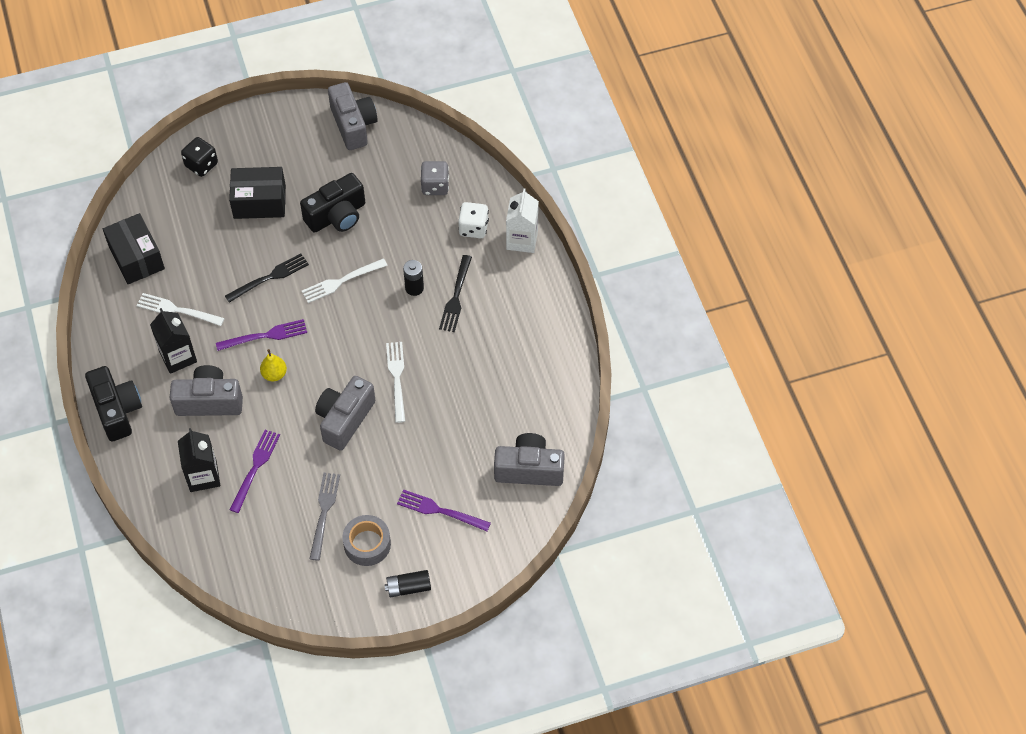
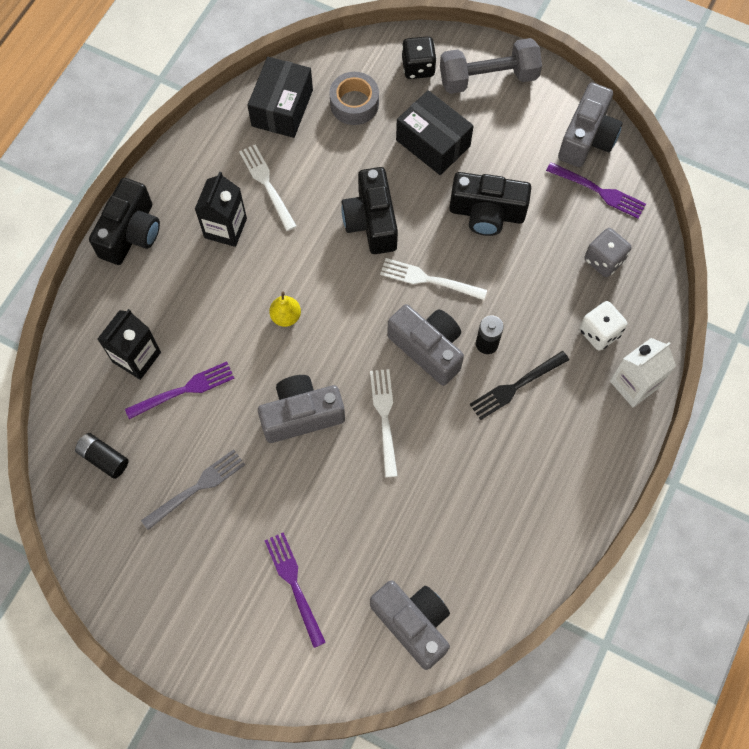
camera: 45 degrees right, 10 degrees up
grey camera [170,365,243,416] -> grey camera moved to [387,304,464,386]
purple fork [216,319,307,351] -> purple fork moved to [546,162,646,219]
black fork [225,253,309,303] -> black camera [341,167,398,254]
grey tape [342,515,391,566] -> grey tape moved to [329,72,379,125]
black battery [384,570,431,598] -> black battery moved to [75,433,129,479]
white fork [386,342,405,423] -> white fork turned 45 degrees counterclockwise [370,369,397,477]
none -> grey dumbbell [440,38,542,94]

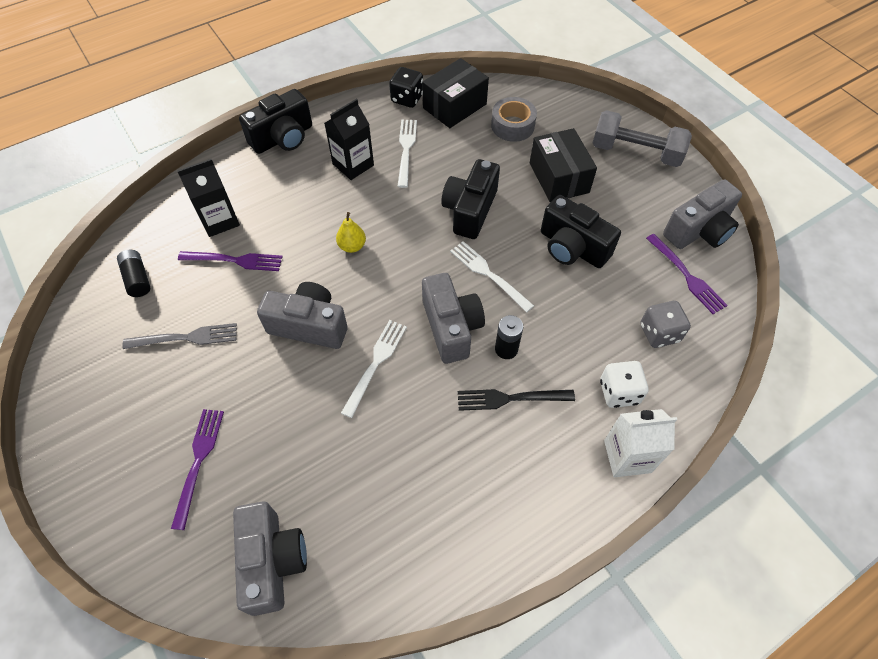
camera: 30 degrees right, 10 degrees down
black dice [402,36,437,79] -> black dice moved to [389,67,423,108]

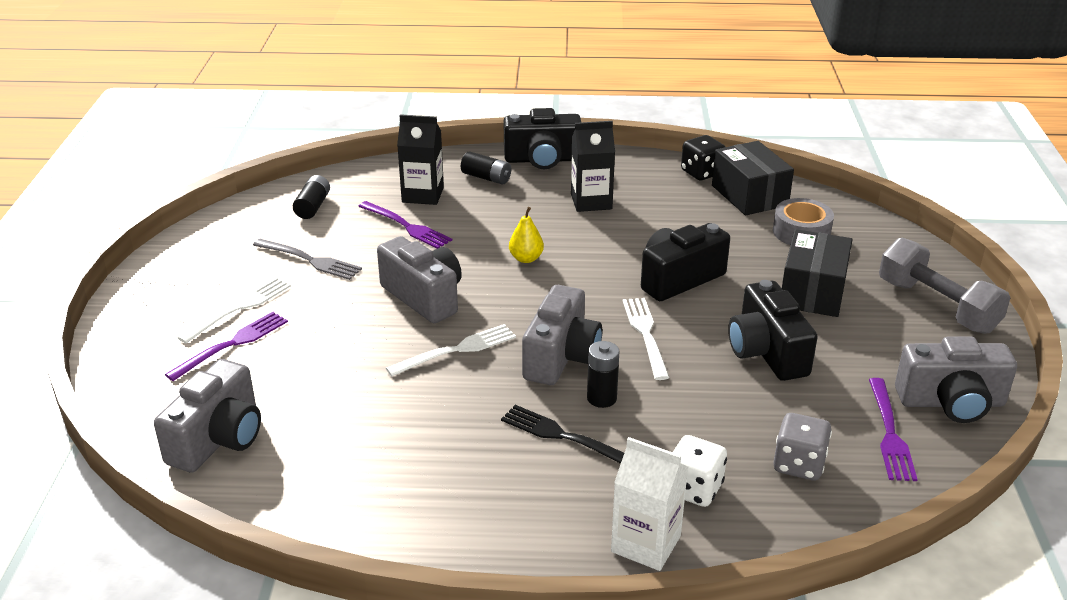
camera: 35 degrees right, 25 degrees down
white fork [397,120,417,188] -> white fork moved to [177,277,291,344]
black box [422,58,489,128] -> black box turned 75 degrees clockwise [712,141,794,215]
none -> black battery [461,151,511,185]

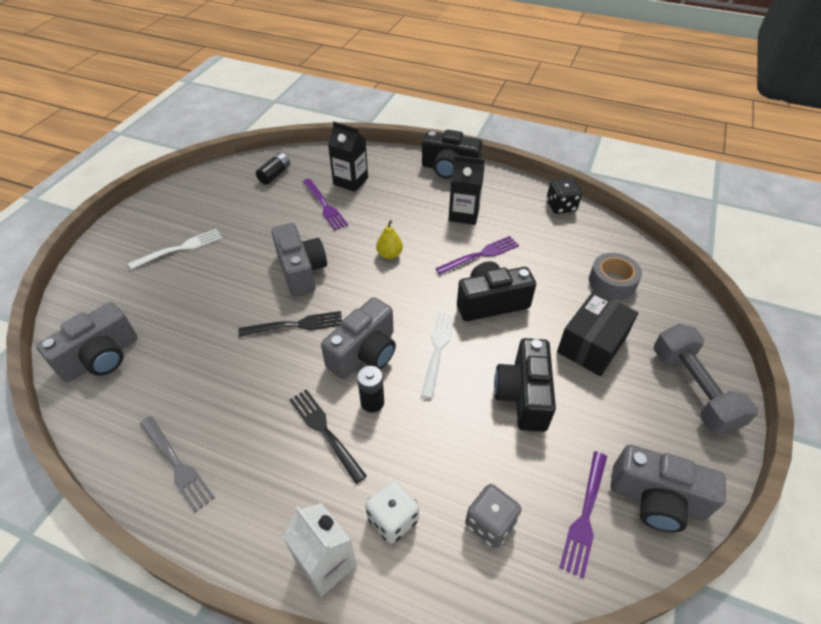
camera: 20 degrees right, 15 degrees up
purple fork [165,312,288,381] -> purple fork moved to [435,236,519,275]
grey fork [253,239,362,280] -> grey fork moved to [140,416,215,512]
white fork [386,324,516,376] -> black fork [238,311,342,337]
black battery [461,151,511,185] -> none
black box [712,141,794,215] -> none

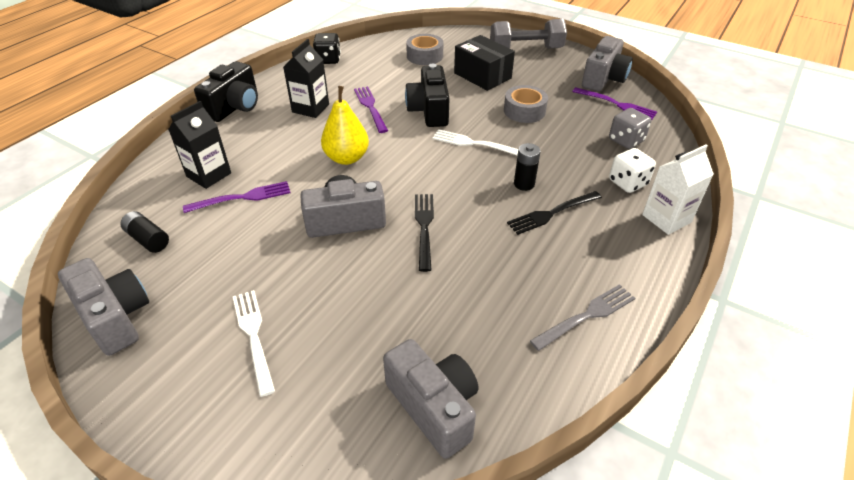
camera: 80 degrees left, 5 degrees down
grey camera [321,297,396,379] -> grey camera moved to [58,258,149,356]
yellow pear [376,220,403,259] -> yellow pear [321,86,369,165], size x1.69
black camera [494,338,556,432] -> grey tape [504,85,548,123]

